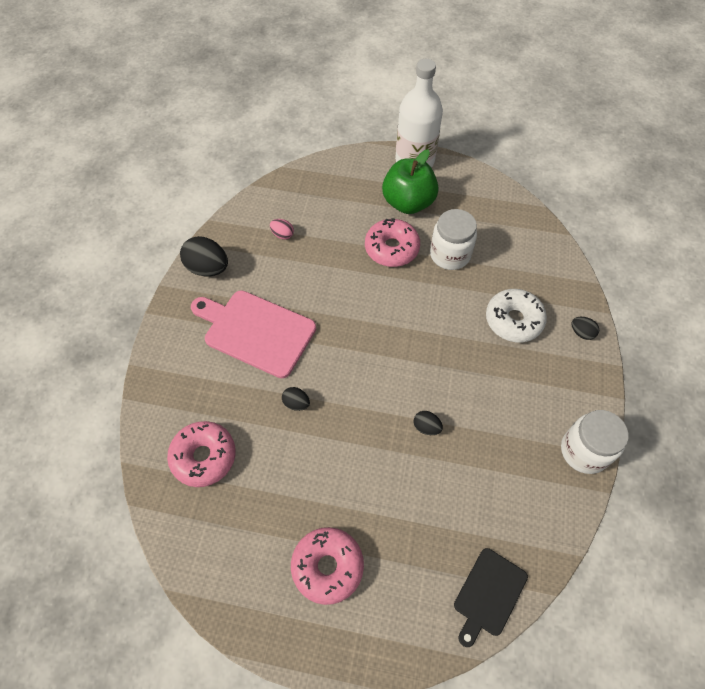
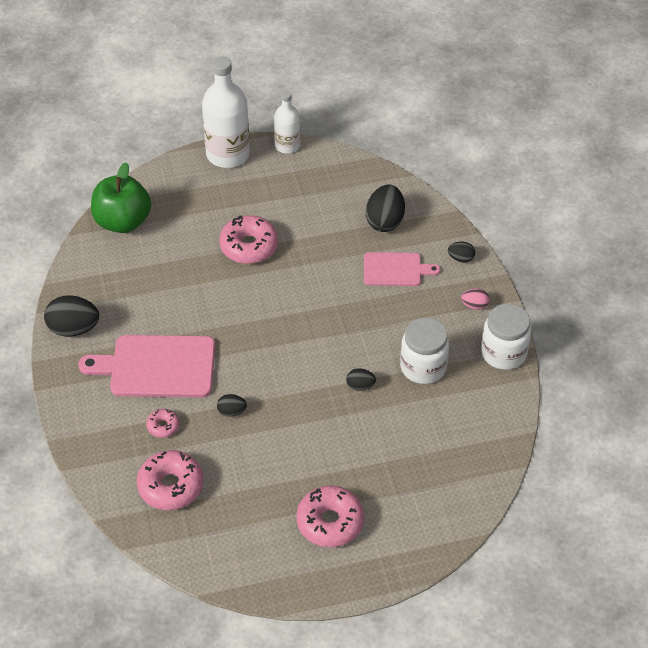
camera: 25 degrees left, 10 degrees down
pink egg [270,219,294,240] -> pink egg moved to [461,288,489,310]
green apple [382,149,439,214] -> green apple moved to [91,163,151,233]
white jar [430,209,477,270] -> white jar moved to [400,318,449,384]
black cutting board [454,548,528,647] -> none
white donut [486,289,547,342] -> pink cutting board [364,252,440,286]
none -> pink donut [146,409,179,438]
none -> white bottle [274,91,300,154]
none -> black egg [366,184,405,232]

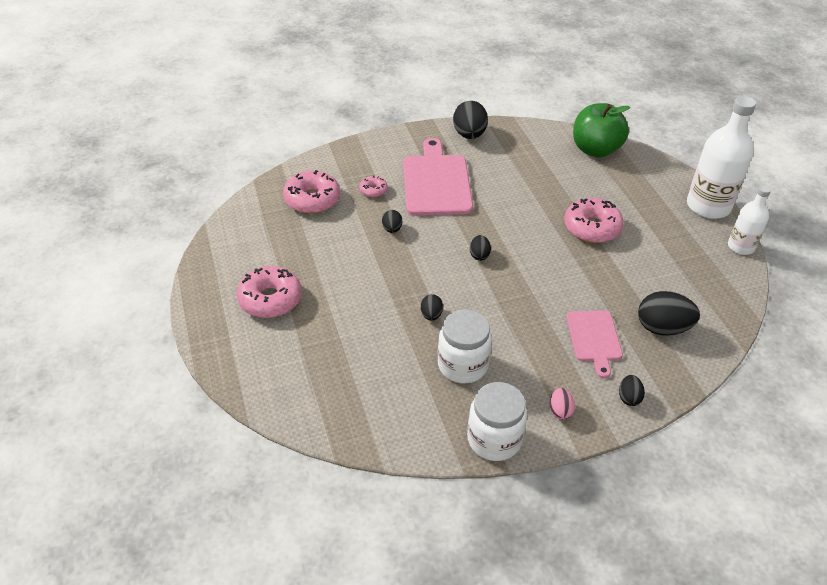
camera: 85 degrees right, 5 degrees down
none -> black egg [470,235,491,261]

